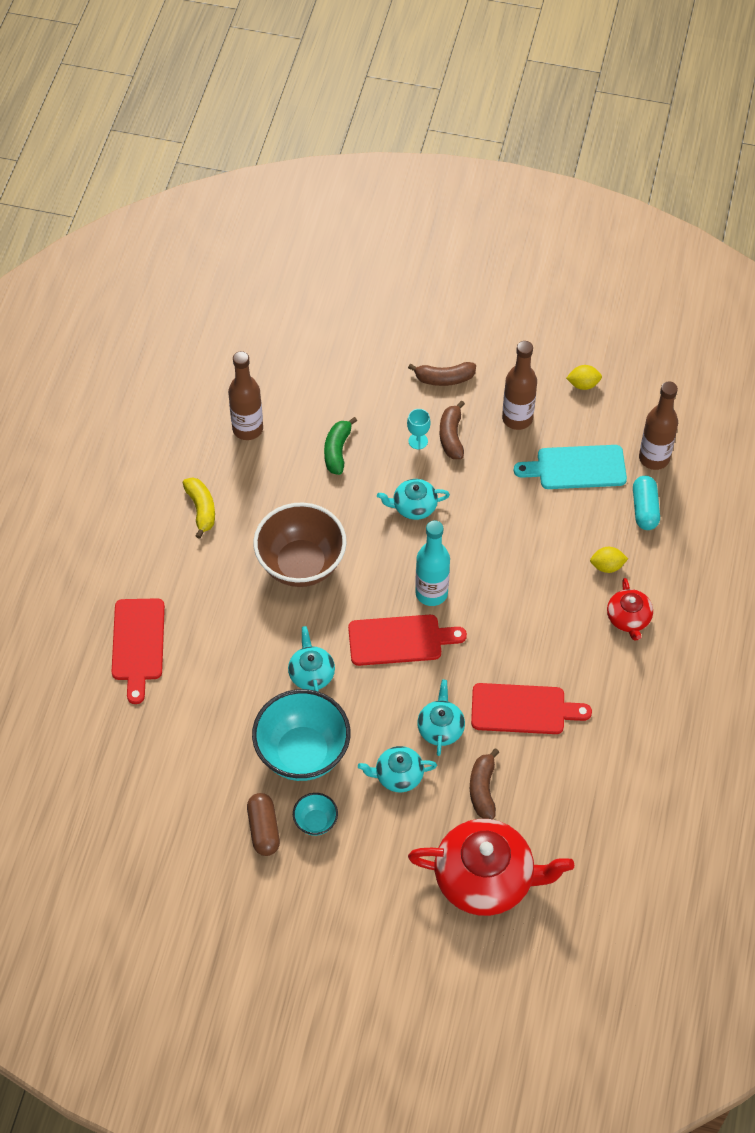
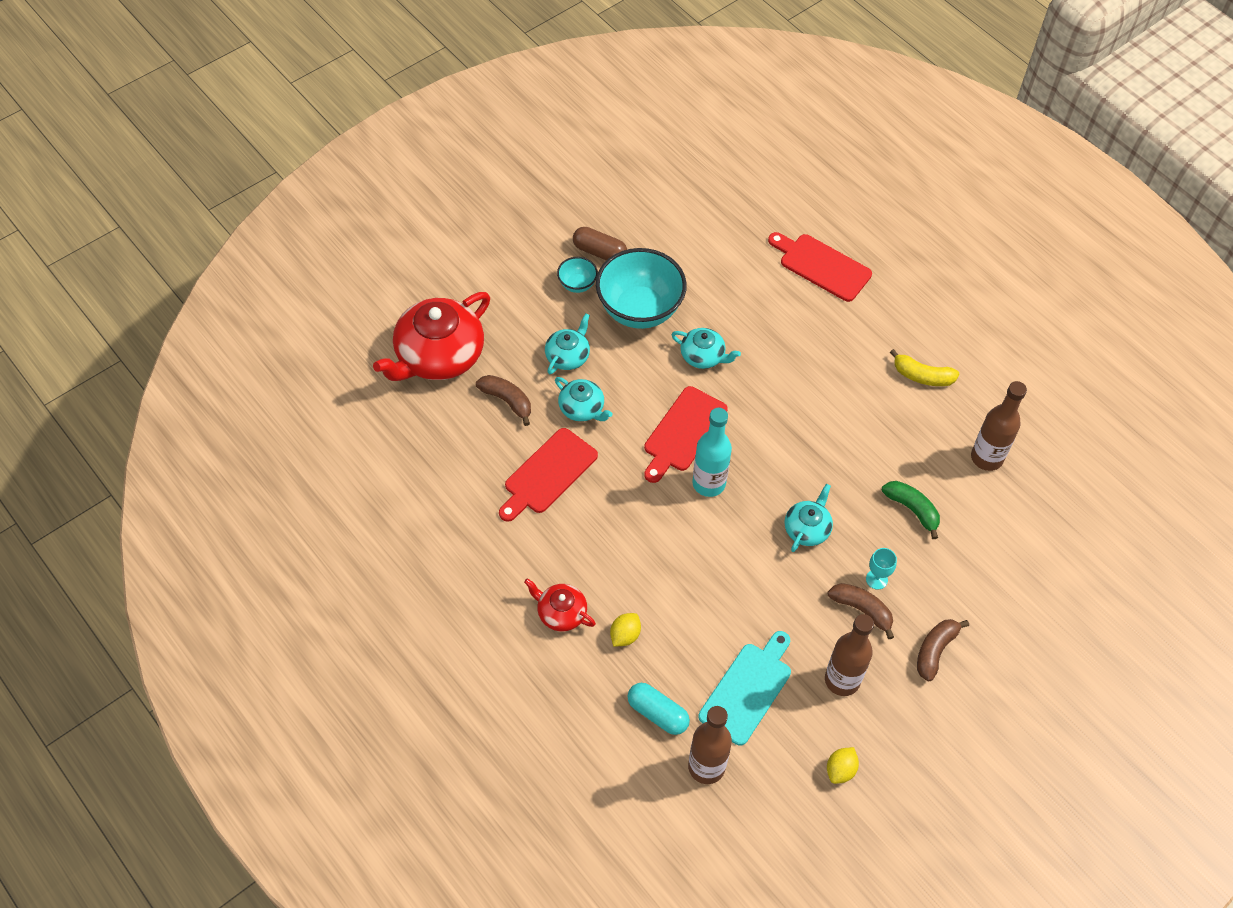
camera: 125 degrees right, 0 degrees up
brown bowl [253,502,347,587] -> none

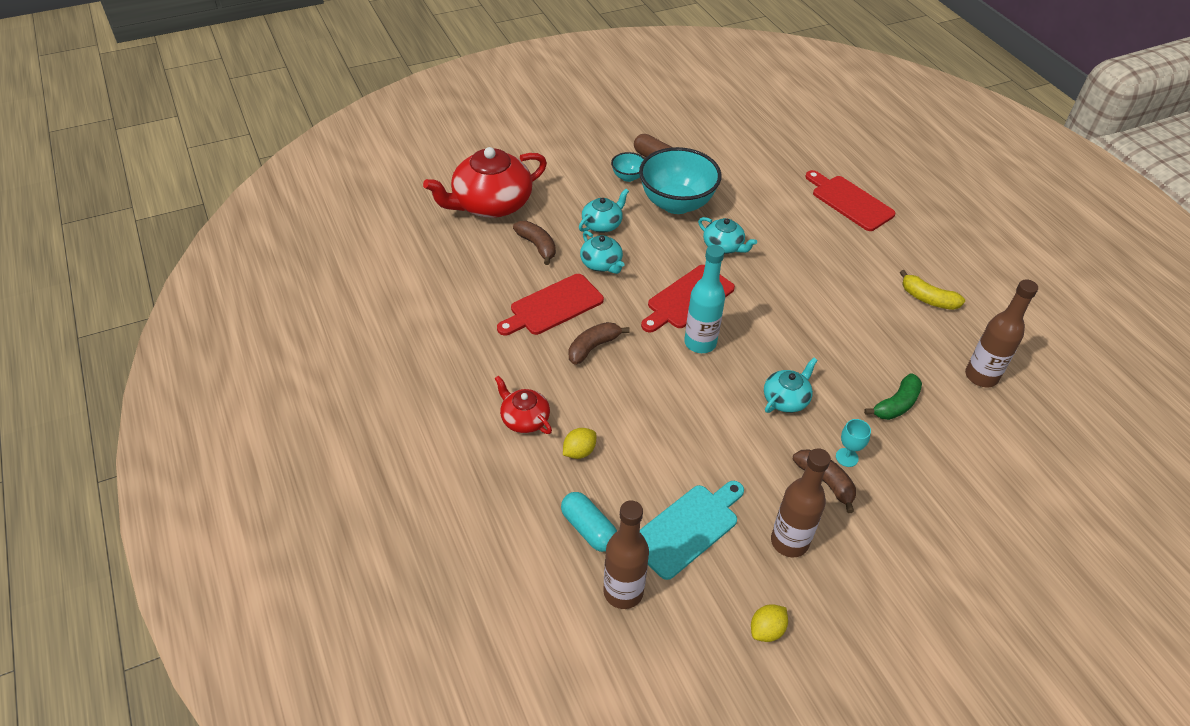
camera: 15 degrees right, 10 degrees down
green banana [882,481,940,539] -> green banana turned 75 degrees clockwise [864,373,922,420]
brown banana [917,619,969,681] -> brown banana moved to [569,322,630,365]

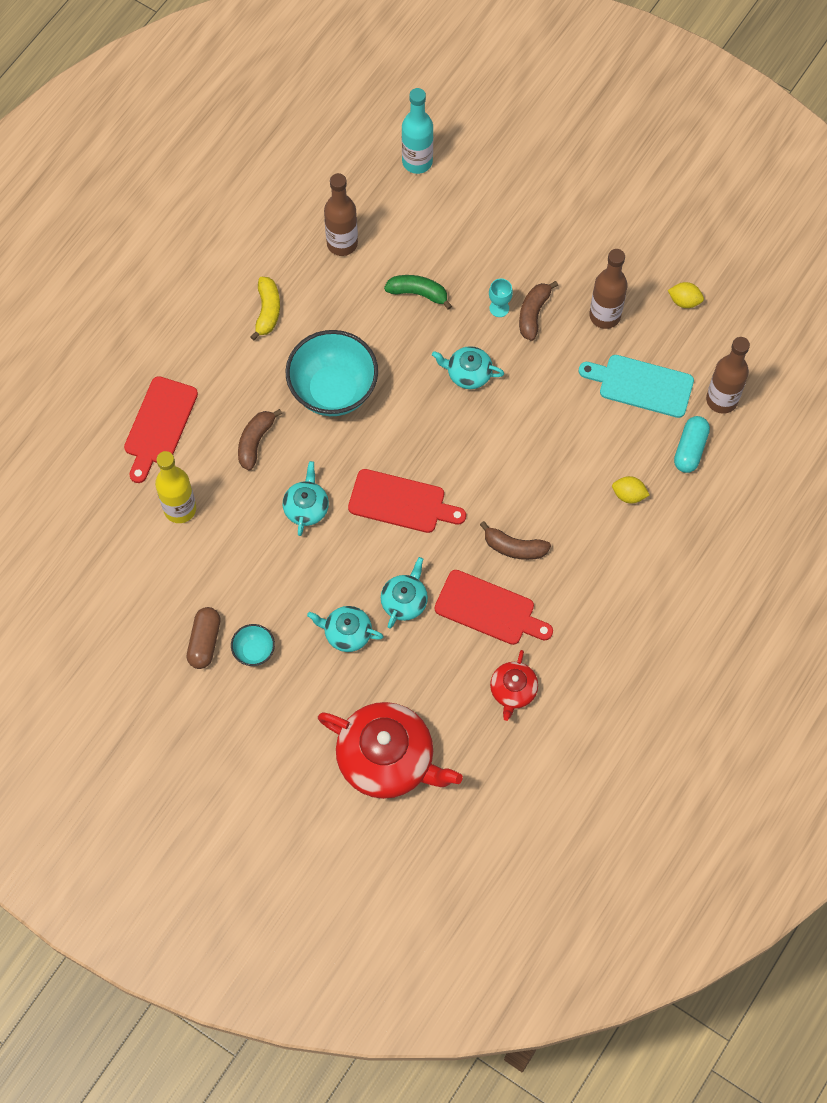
camera: 120 degrees left, 20 degrees up
red teapot [494,376,552,434] -> red teapot moved to [490,650,538,721]
brown banana [513,221,556,265] -> brown banana moved to [238,409,282,471]
turquoise bowl [639,147,722,214] -> turquoise bowl moved to [286,330,378,416]
turquoise bottle [684,245,725,353] -> turquoise bottle moved to [402,88,433,174]
none -> yellow bottle [155,451,196,523]

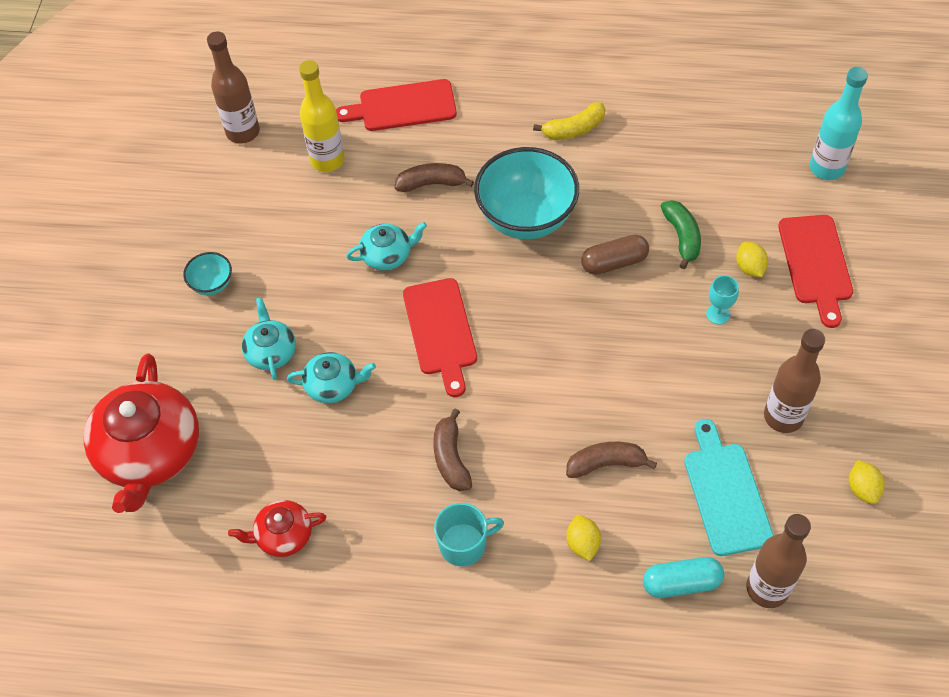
camera: 65 degrees right, 10 degrees down
brown capsule [187,607,221,669] -> brown capsule moved to [581,234,649,275]
brown bottle [324,173,358,256] -> brown bottle moved to [207,31,260,144]
turquoise teapot [432,346,504,389] -> none
red cutting board [435,570,553,645] -> red cutting board moved to [778,215,853,328]
brown banana [519,281,558,341] -> brown banana moved to [566,442,657,478]
none -> turquoise mug [434,503,504,566]
none -> yellow lemon [736,242,768,277]

